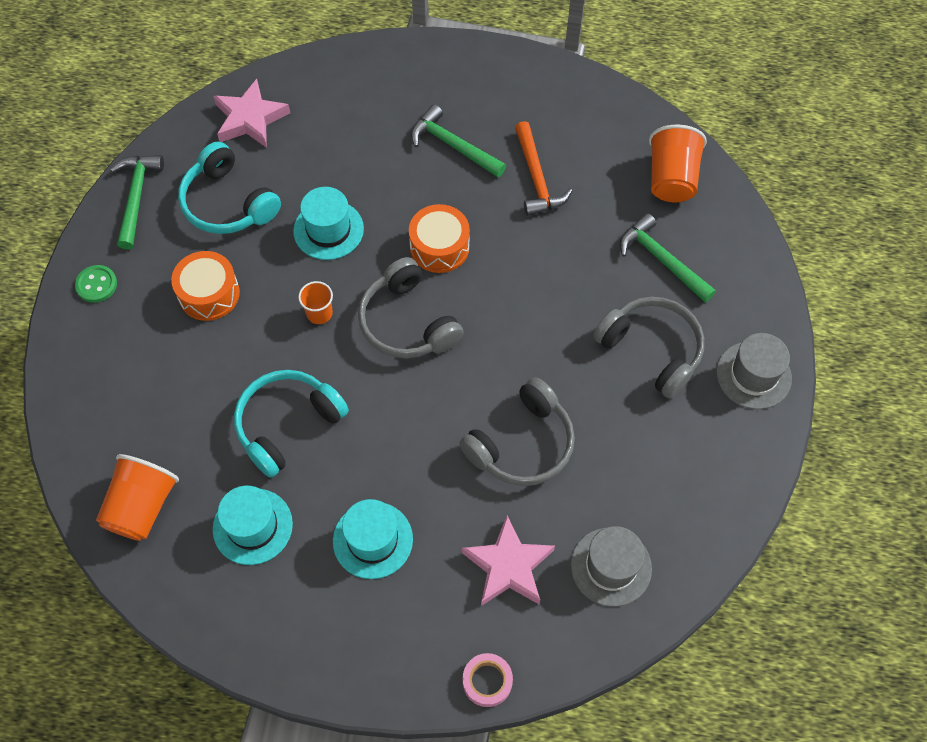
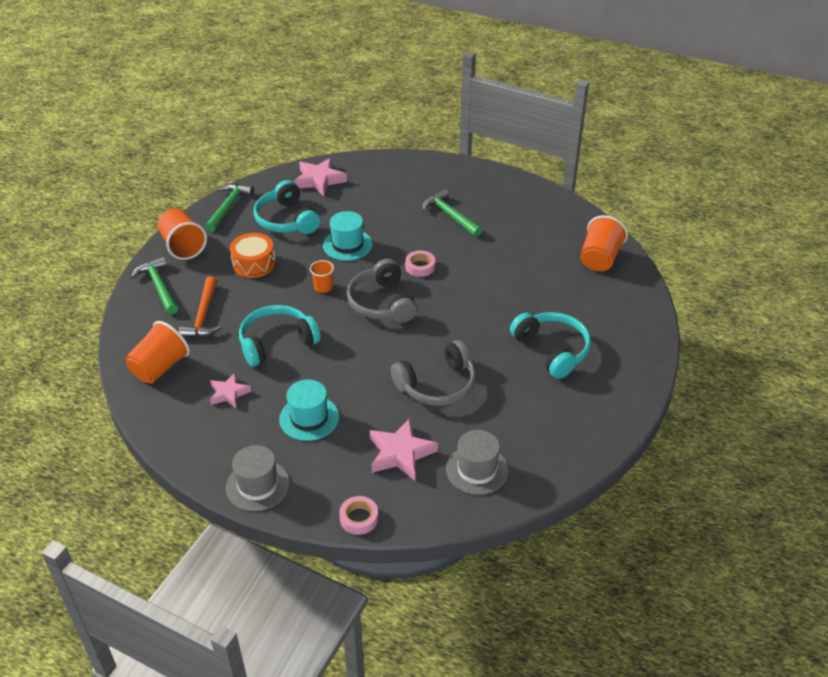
camera: 15 degrees right, 20 degrees down
green button [75,265,117,303] -> orange cup [158,208,207,260]
turquoise hat [213,486,293,565] -> pink star [210,373,252,408]
orange drum [409,204,470,273] -> pink tape [405,250,435,277]
orange hammer [515,121,572,216] -> orange hammer moved to [179,276,222,337]
grey headphones [593,297,704,399] -> turquoise headphones [510,312,591,379]
green hammer [620,213,716,302] -> green hammer moved to [131,256,178,315]
grey hat [716,333,792,409] -> grey hat moved to [226,445,290,511]

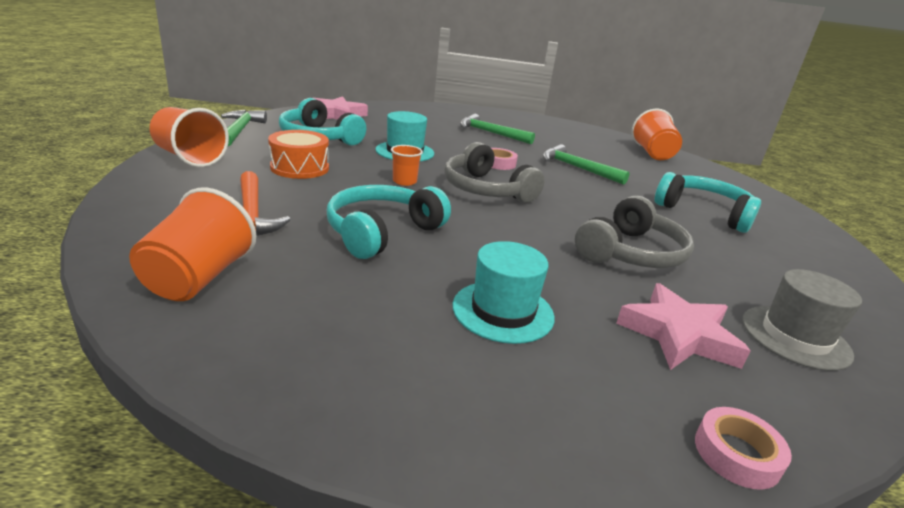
camera: 25 degrees left, 15 degrees down
green hammer [131,256,178,315] -> green hammer moved to [543,144,630,185]
pink star [210,373,252,408] -> none
grey hat [226,445,290,511] -> none

